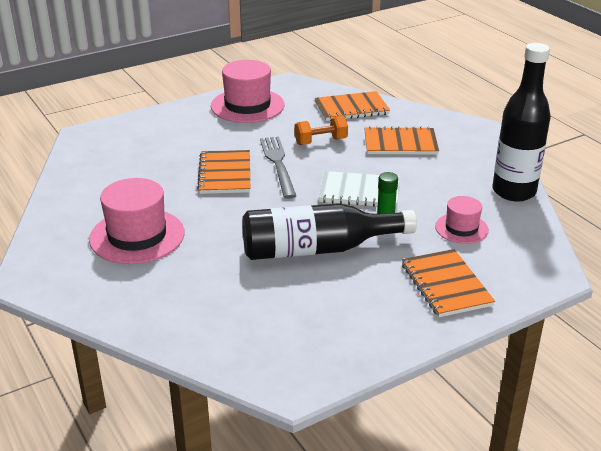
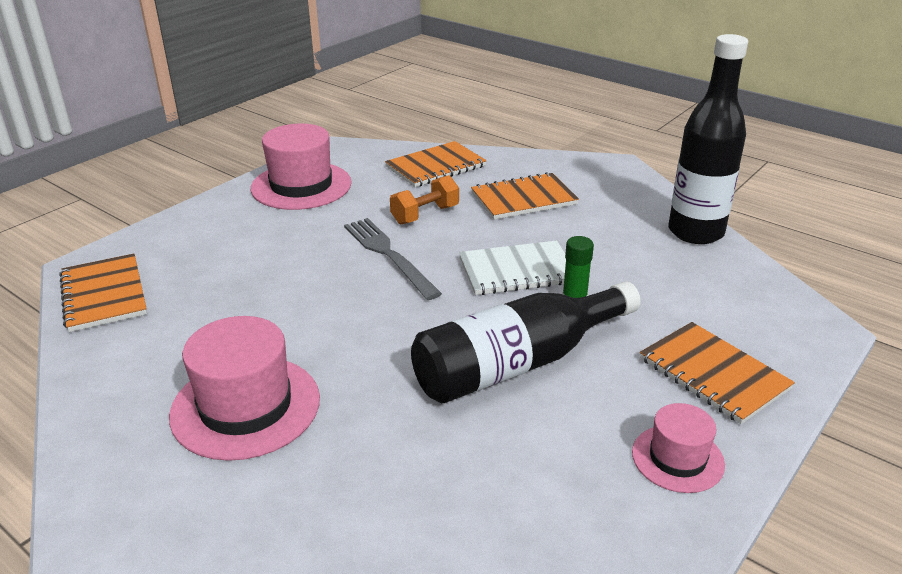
camera: 20 degrees left, 0 degrees up
orange notebook [197,150,250,194] -> orange notebook moved to [59,254,147,332]
pink hat [435,196,489,244] -> pink hat moved to [632,403,725,493]

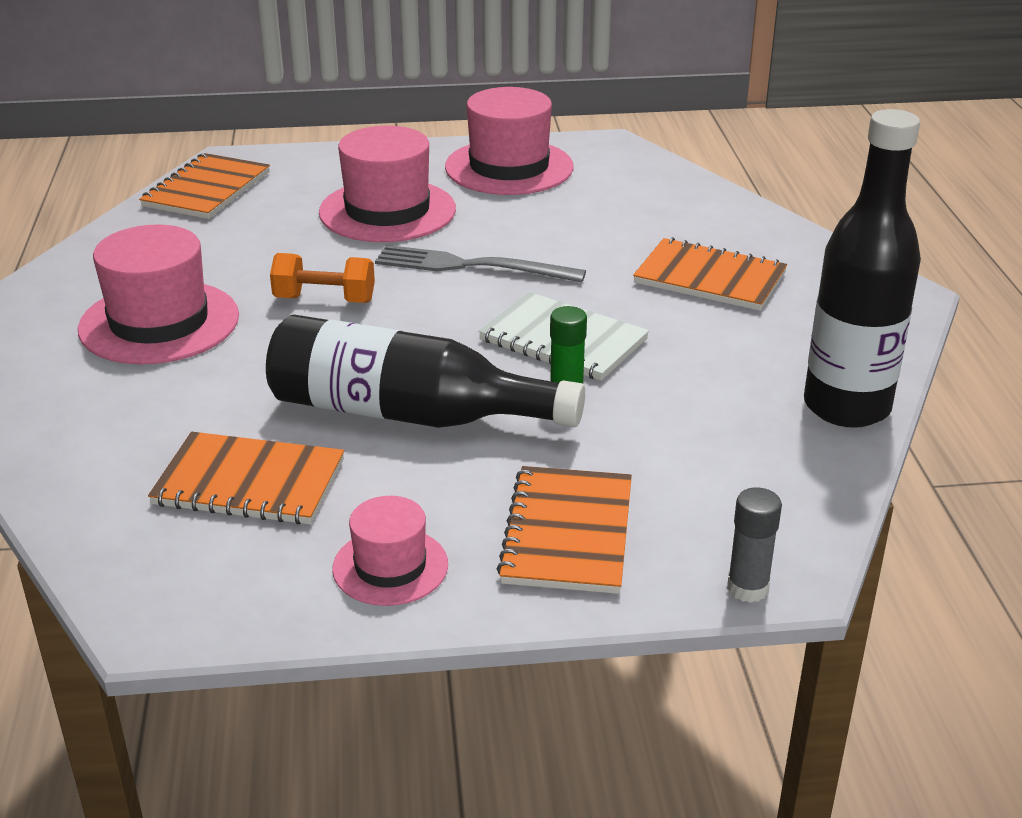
camera: 45 degrees right, 0 degrees up
grey fork [344,218,442,300] -> grey fork turned 90 degrees counterclockwise [375,245,586,282]
orange notebook [385,141,487,187] -> orange notebook moved to [148,432,344,524]
orange dumbbell [390,175,459,224] -> orange dumbbell moved to [270,253,375,303]
none -> pink hat [319,126,456,242]
none -> grey glue stick [727,487,782,603]

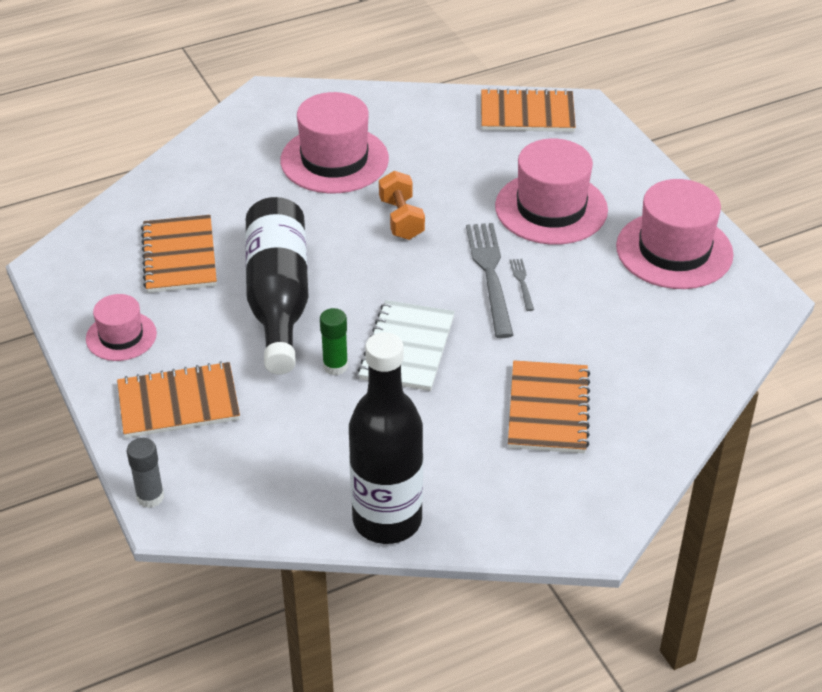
camera: 70 degrees right, 10 degrees up
none -> grey fork [510,259,534,311]

